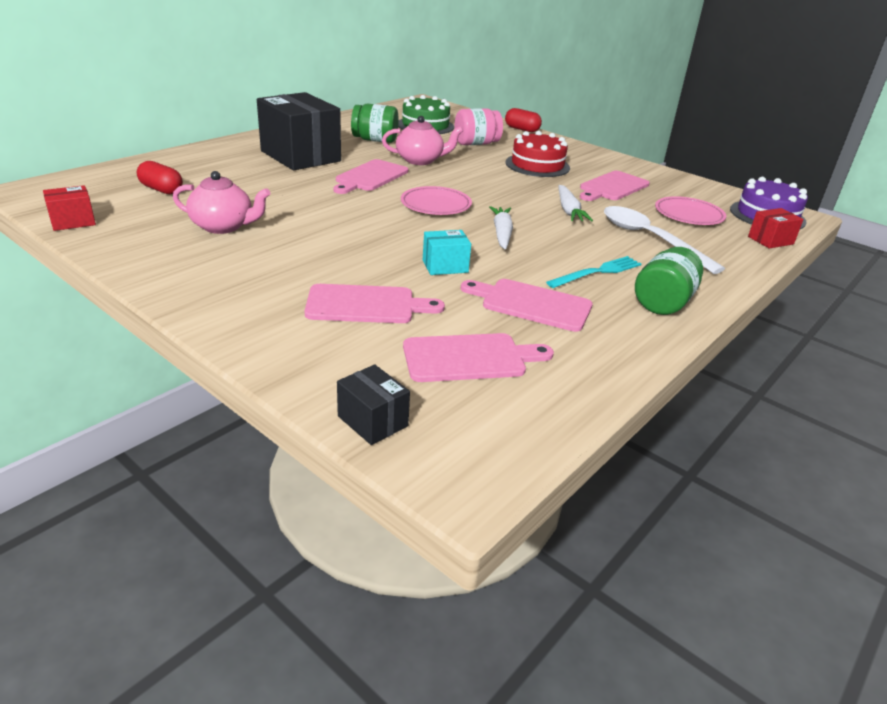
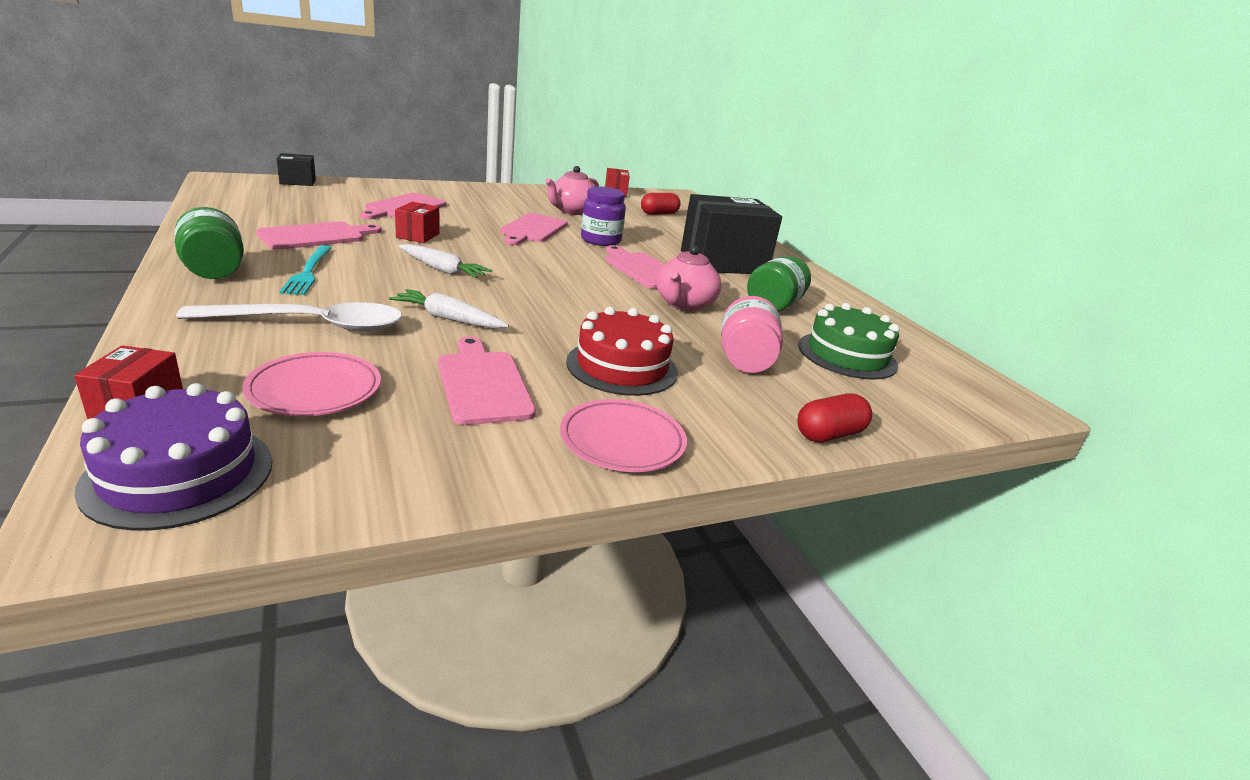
camera: 115 degrees right, 5 degrees down
pink plate [401,186,472,215] -> pink plate moved to [560,399,687,472]
pink cutting board [403,333,554,382] -> pink cutting board moved to [500,213,568,245]
turquoise box [423,230,471,275] -> red box [395,202,439,243]
none -> purple jar [581,186,626,246]

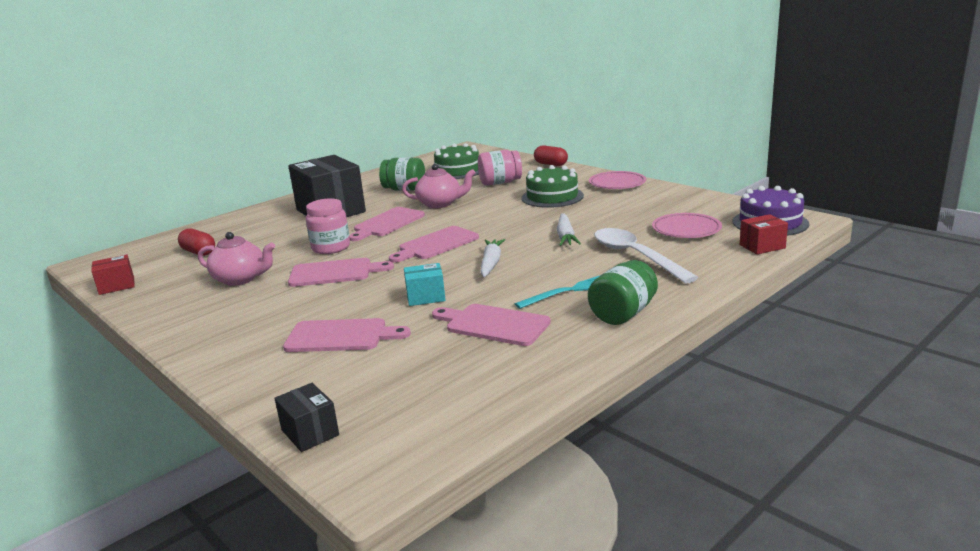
camera: 105 degrees left, 5 degrees down
red box [395,202,439,243] -> turquoise box [404,263,446,306]
pink cutting board [438,336,536,425] -> pink cutting board moved to [389,226,479,263]
red cake [566,307,678,396] -> green cake [521,165,584,208]
purple jar [581,186,626,246] -> pink jar [306,198,350,254]

